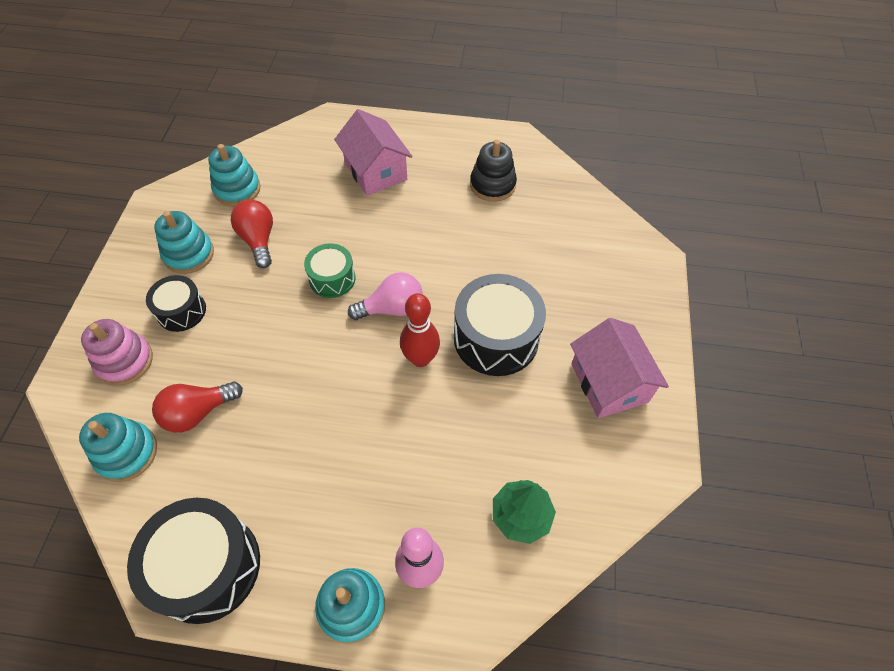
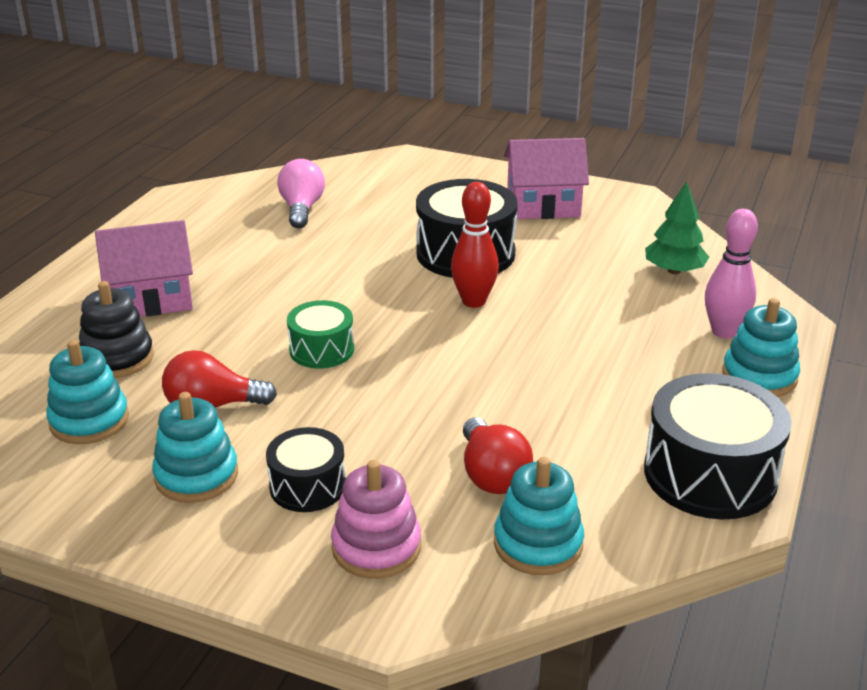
camera: 75 degrees left, 25 degrees down
pink light bulb [348,272,423,320] -> pink light bulb moved to [277,159,325,228]
black stacking toy [470,140,517,202] -> black stacking toy moved to [79,281,154,378]

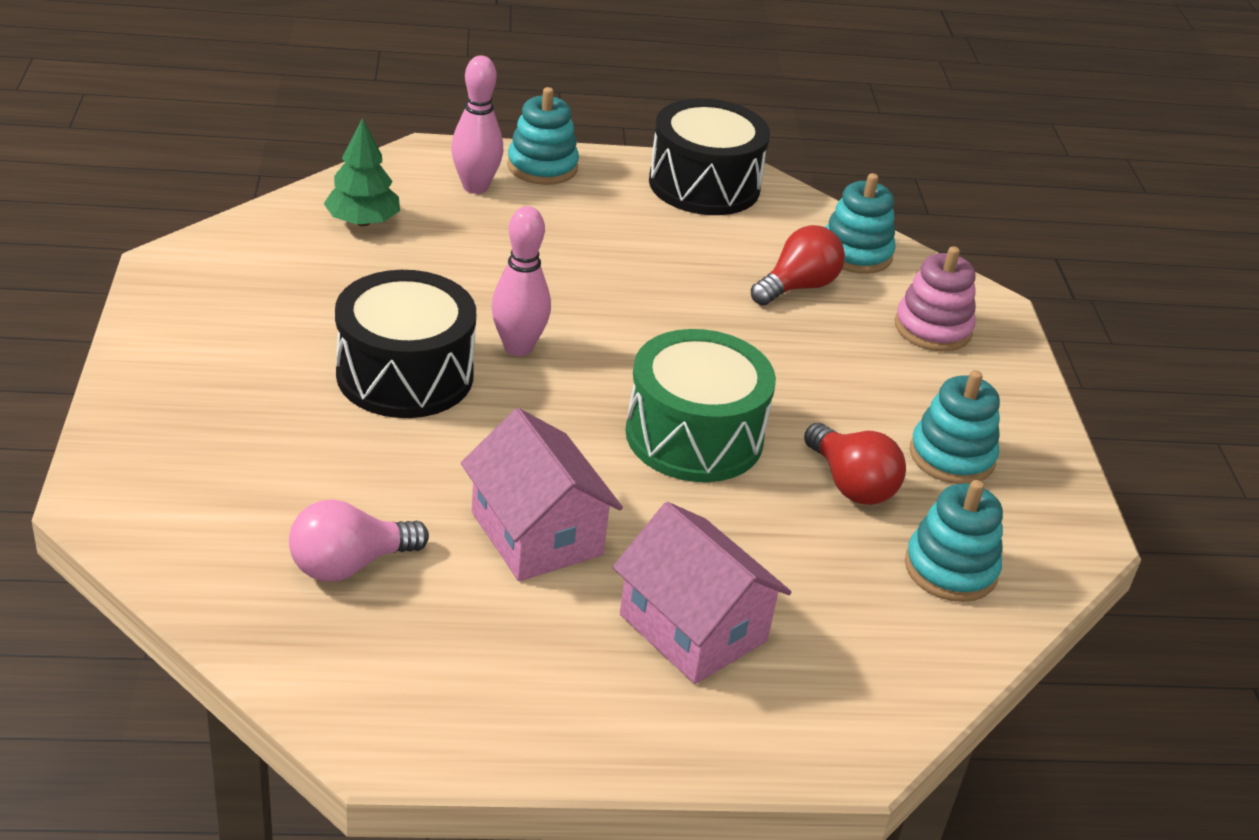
camera: 120 degrees left, 5 degrees up
black stacking toy [79,281,154,378] -> none
black drum [266,427,346,512] -> none
green drum [287,300,354,369] -> green drum [626,329,776,482], size x1.74
red bowling pin [451,182,499,308] -> pink bowling pin [491,206,551,356]
pink house [504,138,589,219] -> pink house moved to [461,408,623,581]

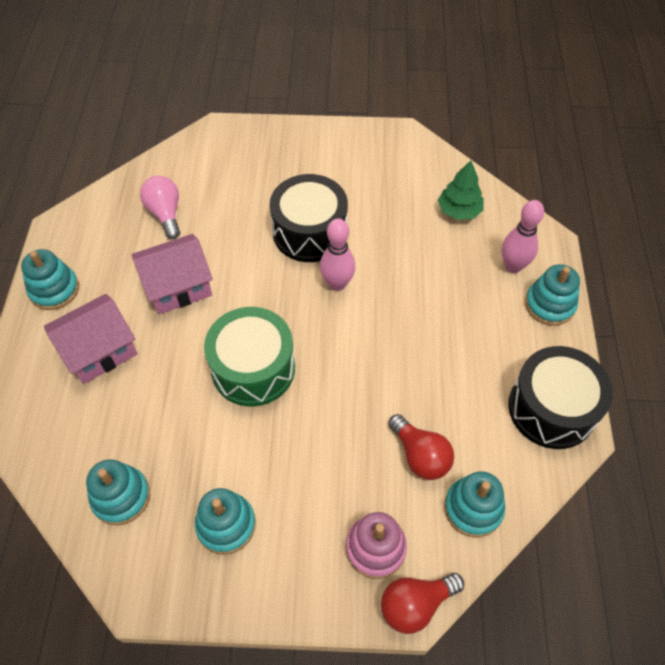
camera: 100 degrees right, 20 degrees up
red light bulb [804,423,906,505] -> red light bulb moved to [381,573,464,634]
none -> turquoise stacking toy [21,249,79,310]

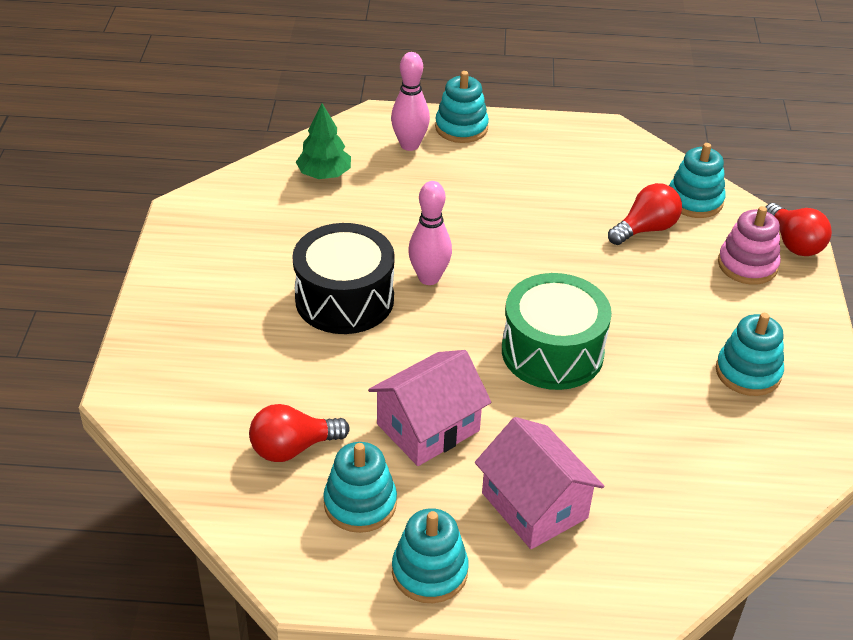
camera: 90 degrees left, 15 degrees down
turquoise stacking toy [86,459,150,525] -> turquoise stacking toy moved to [323,442,397,533]
pink house [132,234,213,315] -> pink house turned 75 degrees clockwise [368,350,492,466]
pink light bulb [140,176,180,239] -> red light bulb [249,404,350,462]
black drum [508,346,613,449] -> none

